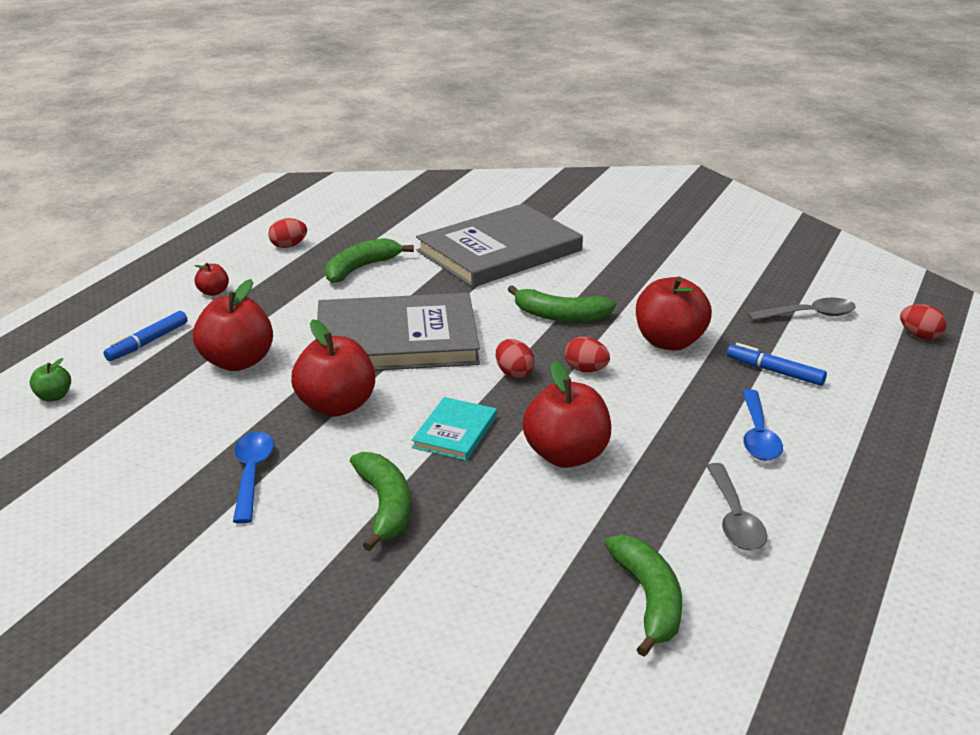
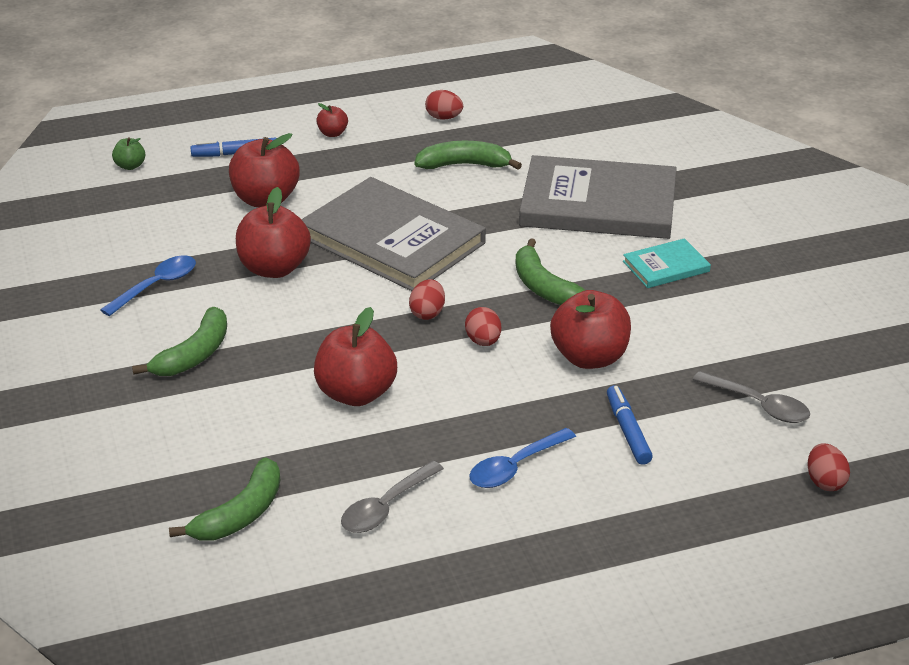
camera: 45 degrees right, 5 degrees up
turquoise book [411,397,497,461] -> turquoise book moved to [623,238,711,288]

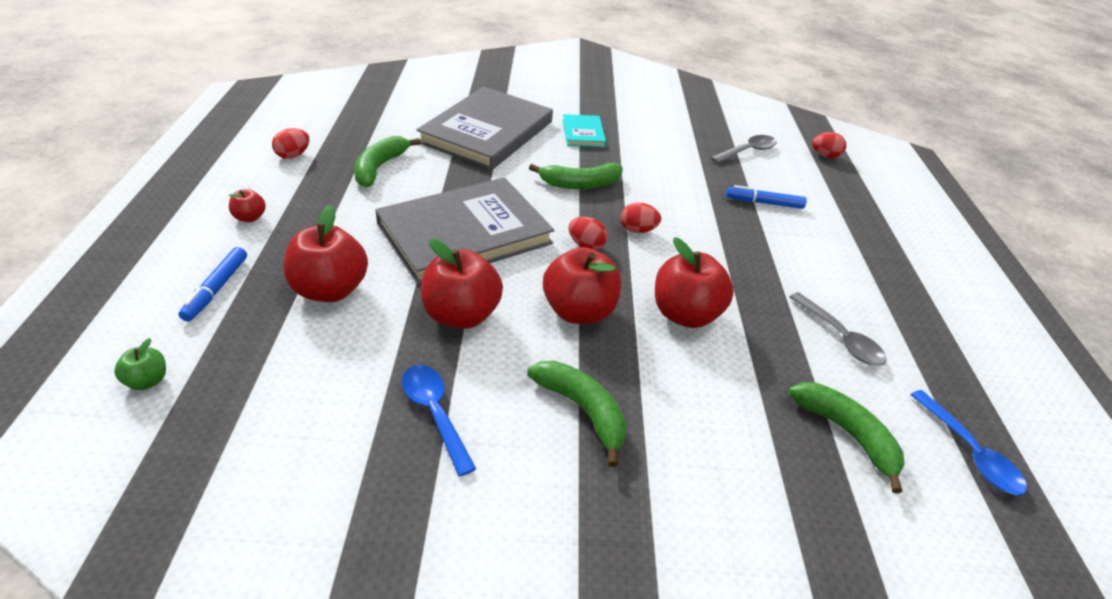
camera: 75 degrees left, 5 degrees up
blue spoon [469,428,576,488] -> blue spoon moved to [910,390,1027,495]
red apple [550,290,631,369] -> red apple moved to [543,247,621,324]

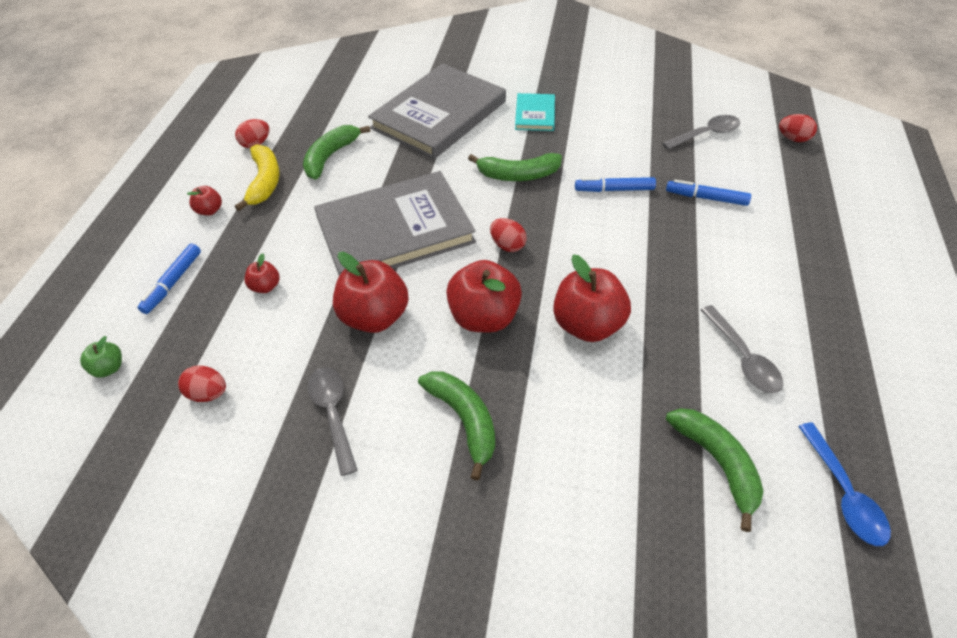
camera: 15 degrees right, 10 degrees up
red apple [284,205,368,302] -> red apple [245,253,280,293], size x0.48
blue spoon [402,365,476,477] -> grey spoon [308,367,357,476]
red egg [621,203,661,233] -> red egg moved to [178,365,226,402]
none -> yellow banana [235,144,280,211]
none -> blue marker [575,177,656,192]

